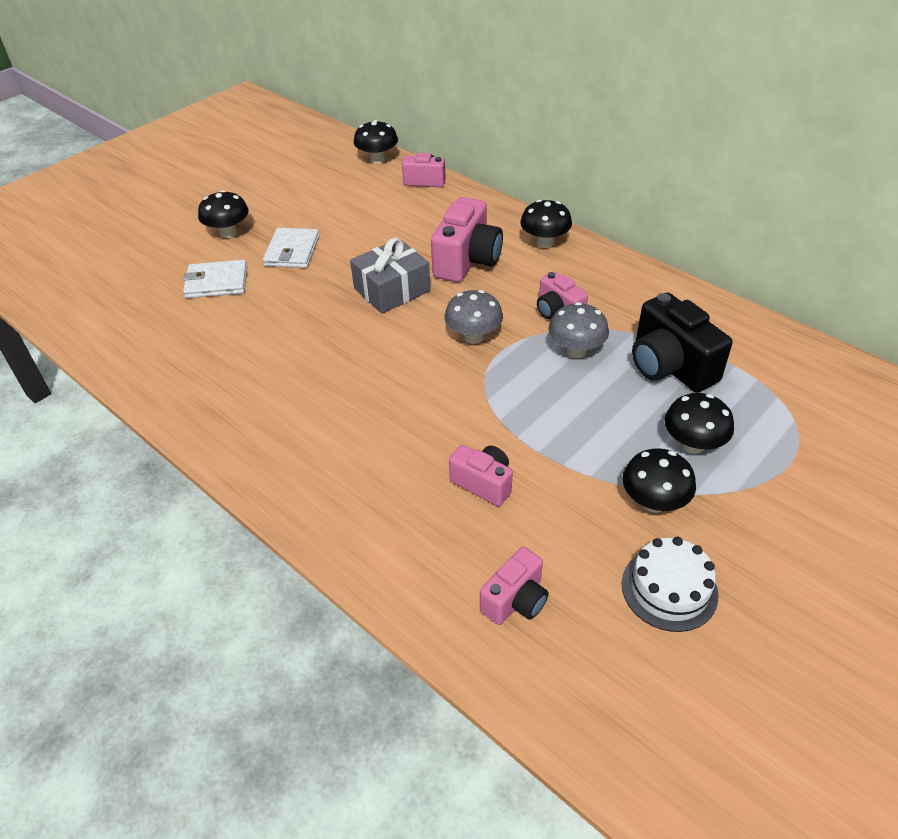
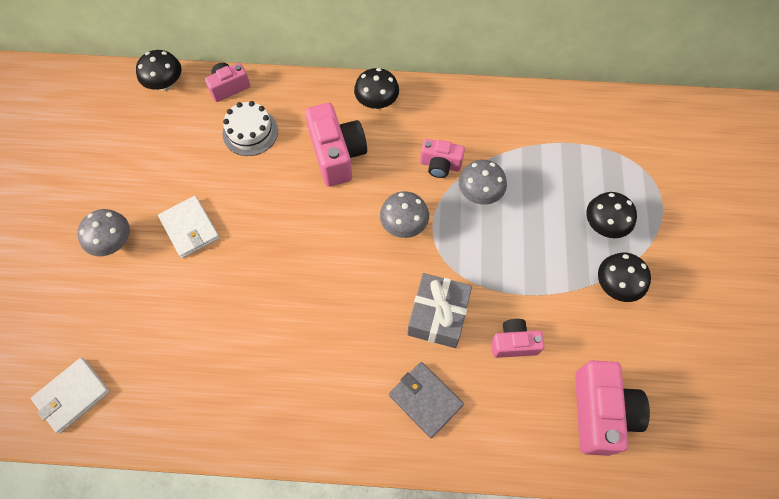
camera: 40 degrees left, 20 degrees up
white wallet [183,260,248,298] -> white wallet moved to [31,358,110,434]
black mushroom [198,190,249,238] -> grey mushroom [77,209,130,256]
grey gift [350,237,431,314] -> grey gift moved to [407,273,472,348]
pink camera [480,547,549,625] -> pink camera [575,360,650,456], size x1.70
white cake [622,537,719,632] -> white cake moved to [222,101,278,156]
black camera [632,293,732,393] -> none
none -> grey wallet [389,362,464,438]

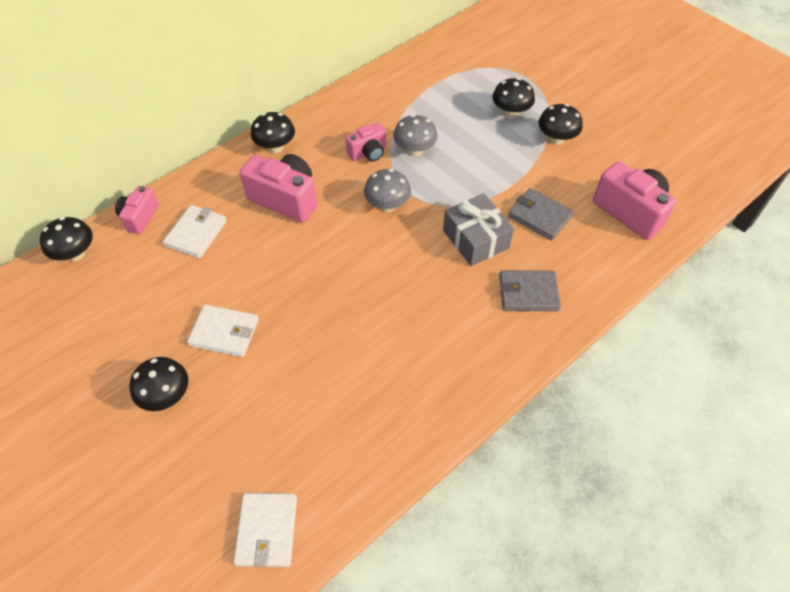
camera: 45 degrees left, 10 degrees down
grey mushroom [77,209,130,256] -> black mushroom [129,357,188,411]
white cake [222,101,278,156] -> white wallet [163,205,227,259]
pink camera [491,319,545,358] -> grey wallet [508,188,574,240]

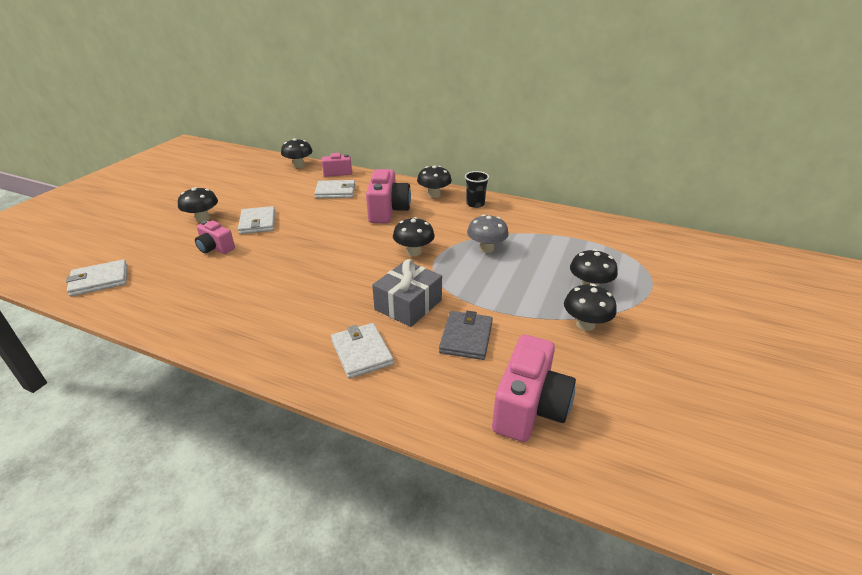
camera: 65 degrees right, 20 degrees down
pink camera [346,123,386,162] -> pink camera moved to [195,221,235,254]
grey mushroom [364,169,411,212] -> black mushroom [393,217,435,256]
grey wallet [499,270,561,311] -> white wallet [331,323,394,379]
none -> black cup [465,171,489,208]

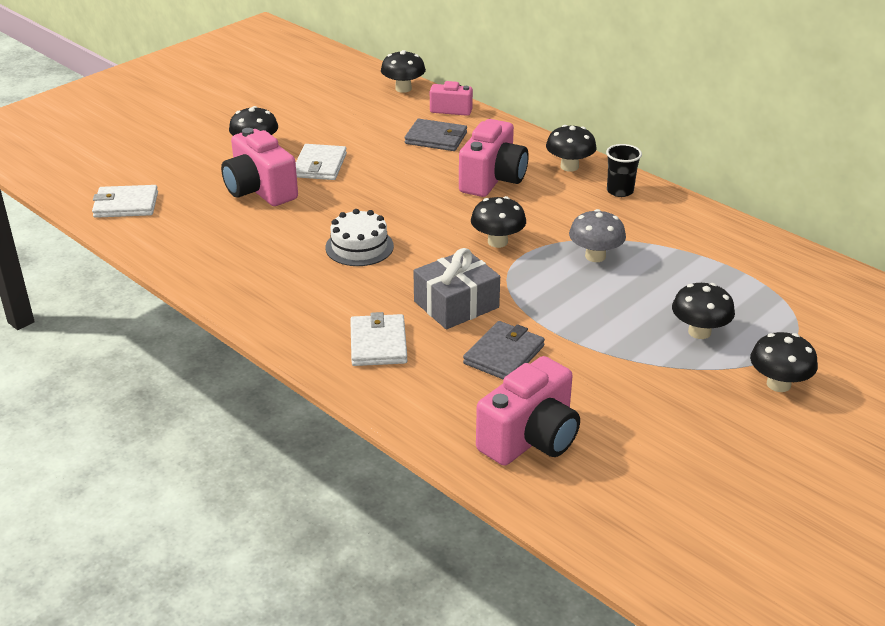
camera: 20 degrees right, 0 degrees up
pink camera [195,221,235,254] -> pink camera [221,128,298,206], size x1.70
white wallet [314,180,355,198] -> grey wallet [405,119,467,151]
black mushroom [564,284,617,331] -> black mushroom moved to [750,332,818,392]
none -> white cake [325,209,394,266]

